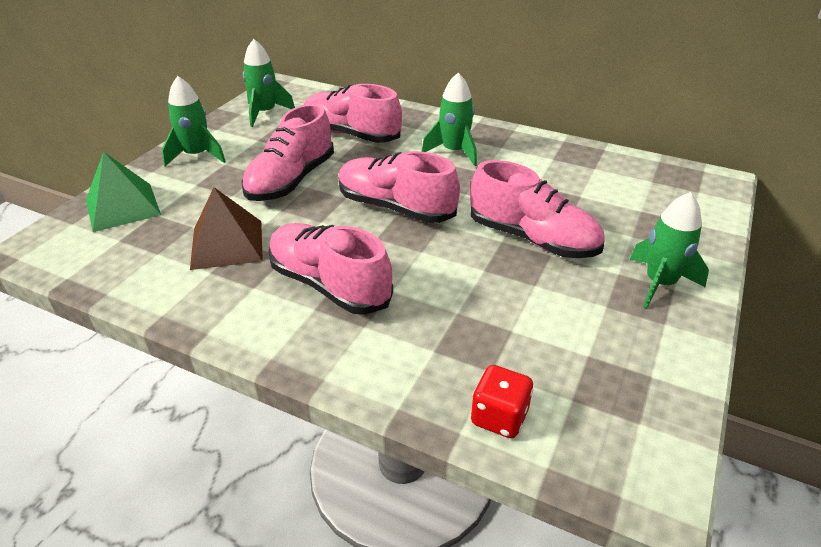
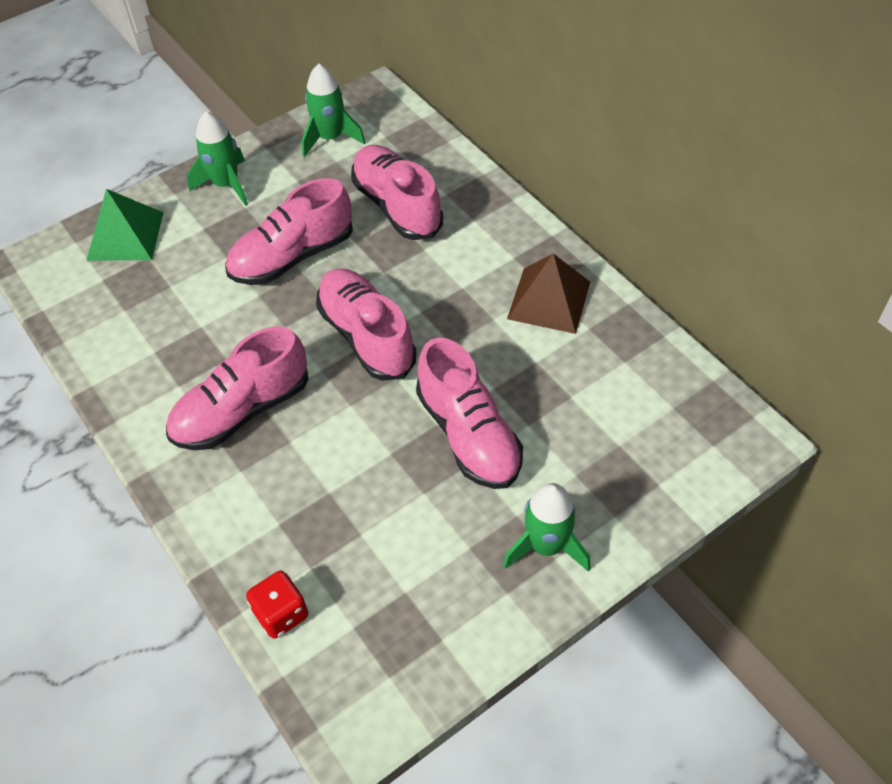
camera: 30 degrees right, 15 degrees up
brown pyramid [190,187,263,270] -> brown pyramid moved to [507,254,590,334]
pink shoe [268,223,393,315] -> pink shoe turned 105 degrees counterclockwise [166,326,309,450]
green rocket [421,73,477,166] -> none

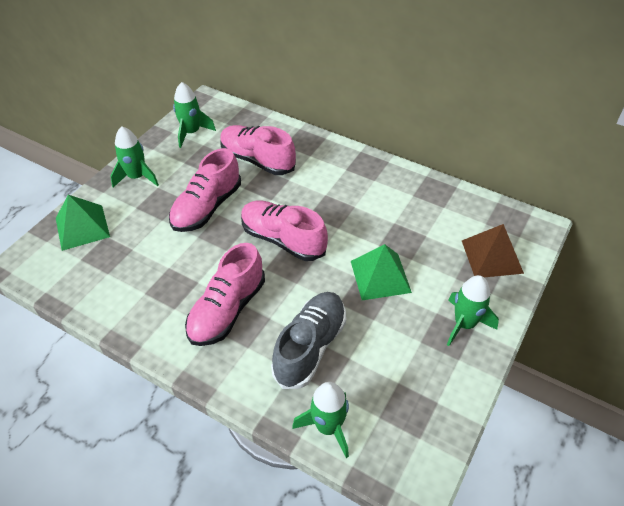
camera: 25 degrees left, 5 degrees down
red dice [246,571,308,639] -> green rocket [292,382,349,458]
pink shoe [416,338,523,489] -> green pyramid [351,244,412,300]
brown pyramid [507,254,590,334] -> brown pyramid moved to [462,224,524,277]
none -> grey shoe [271,292,346,389]

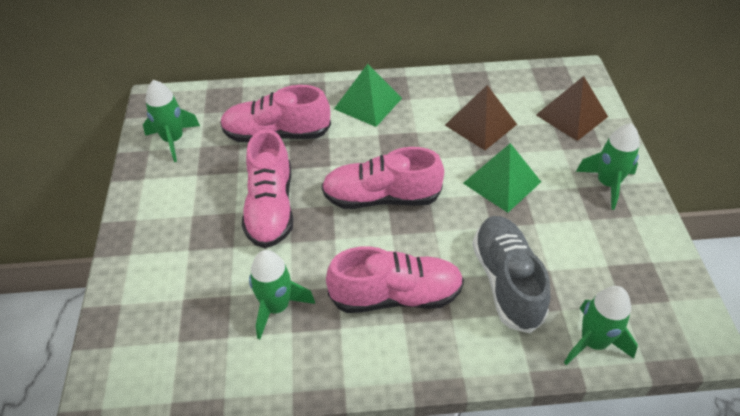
camera: 35 degrees left, 0 degrees up
green pyramid [56,195,110,251] -> green pyramid moved to [334,64,402,127]
green rocket [111,126,159,188] -> green rocket moved to [249,250,315,339]
pink shoe [185,243,265,346] -> pink shoe turned 90 degrees counterclockwise [326,246,464,313]
none -> brown pyramid [445,85,517,150]

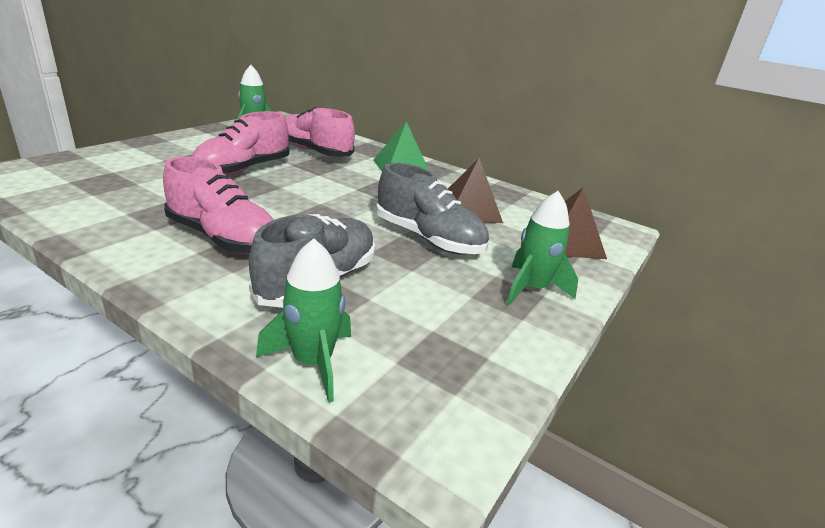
camera: 35 degrees right, 20 degrees down
green rocket [249,250,315,339] -> none
pink shoe [321,147,444,209] -> none
green pyramid [463,143,541,213] -> grey shoe [376,163,489,254]

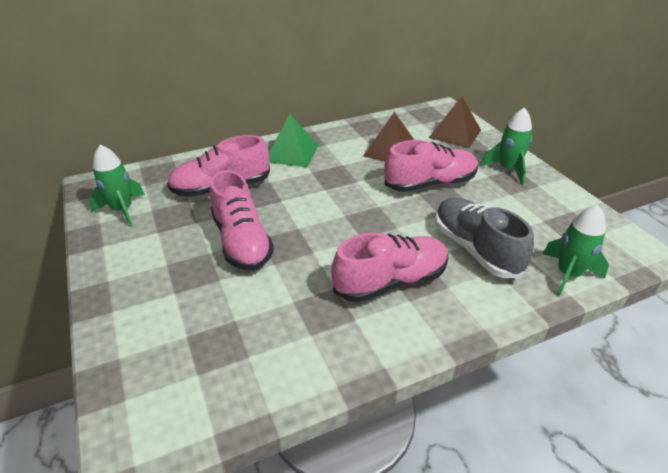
camera: 55 degrees left, 10 degrees up
grey shoe [376,163,489,254] -> pink shoe [384,140,478,192]

